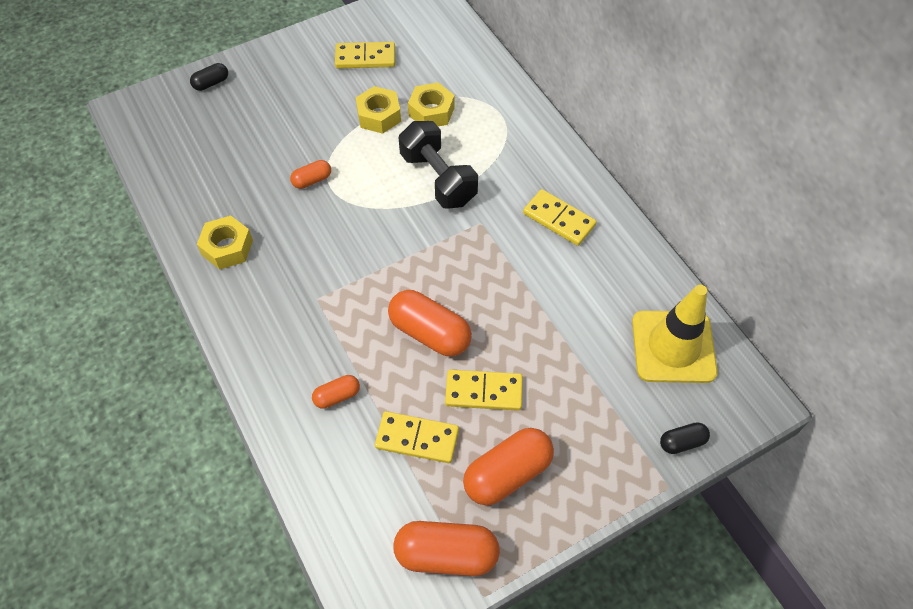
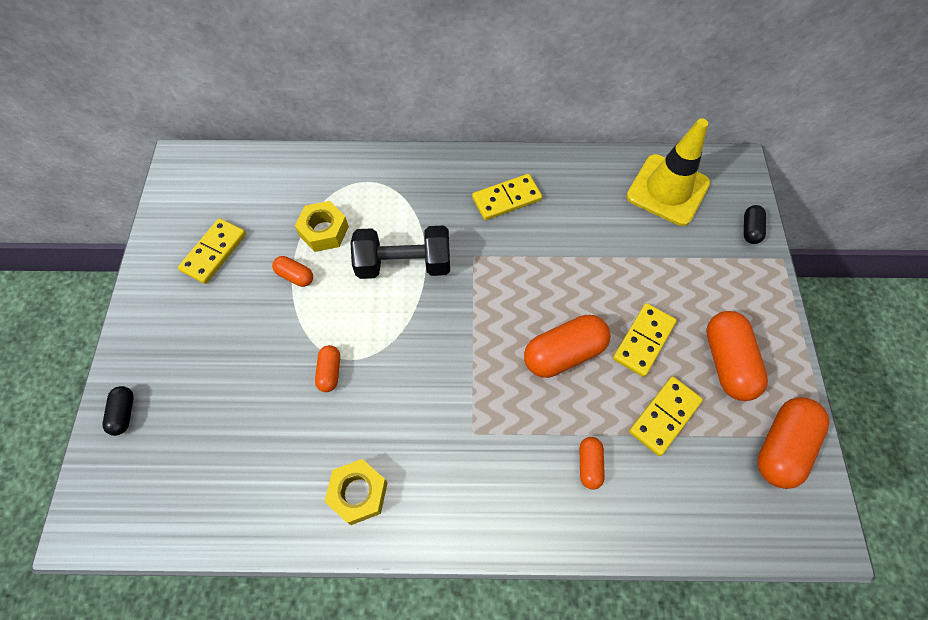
camera: 60 degrees left, 5 degrees up
yellow nut [356,86,401,134] -> orange capsule [272,256,313,287]

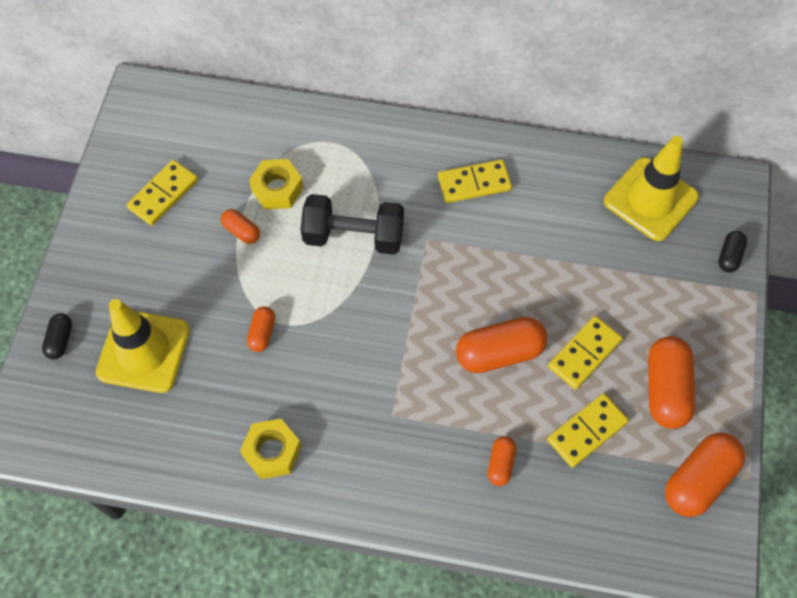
camera: 10 degrees right, 0 degrees up
none -> yellow traffic cone [96,299,190,393]

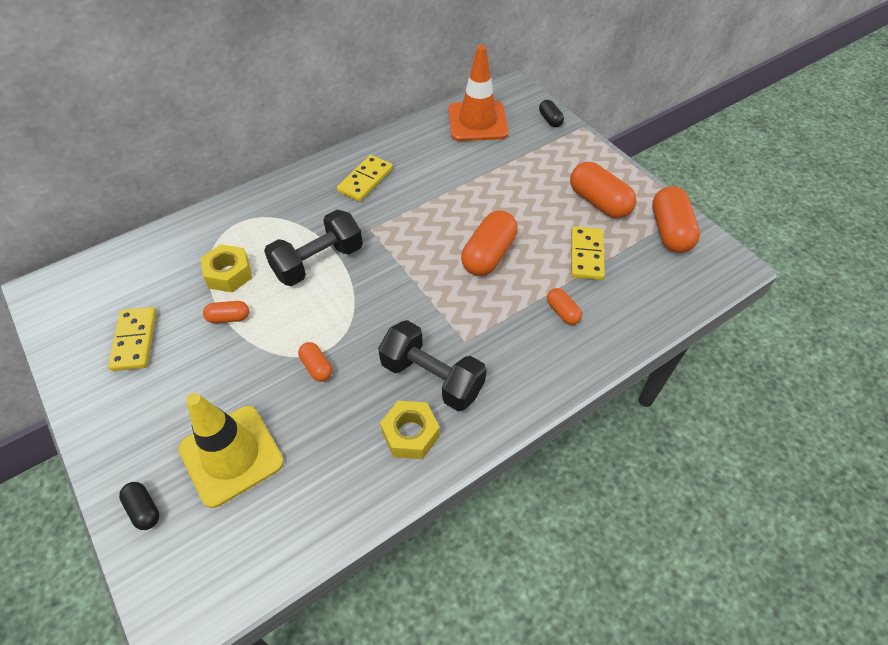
camera: 45 degrees left, 10 degrees down
yellow domino [548,316,623,390] -> none
yellow traffic cone [604,136,699,241] -> orange traffic cone [448,45,509,141]
none -> black dumbbell [378,320,487,411]

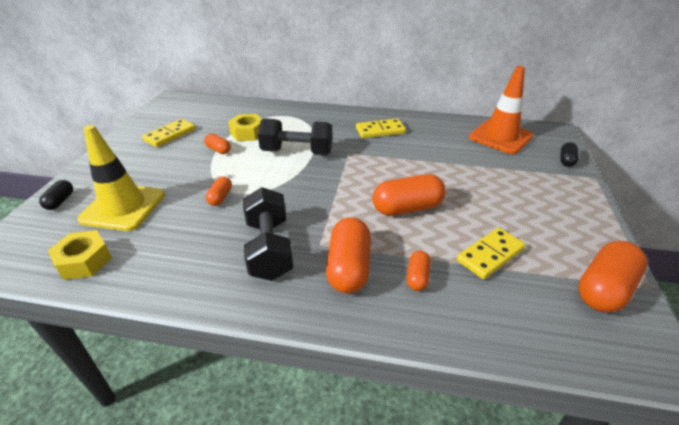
camera: 45 degrees right, 15 degrees down
yellow nut [380,401,440,459] -> yellow nut moved to [48,230,112,280]
orange capsule [570,162,636,219] -> orange capsule moved to [326,217,371,293]

